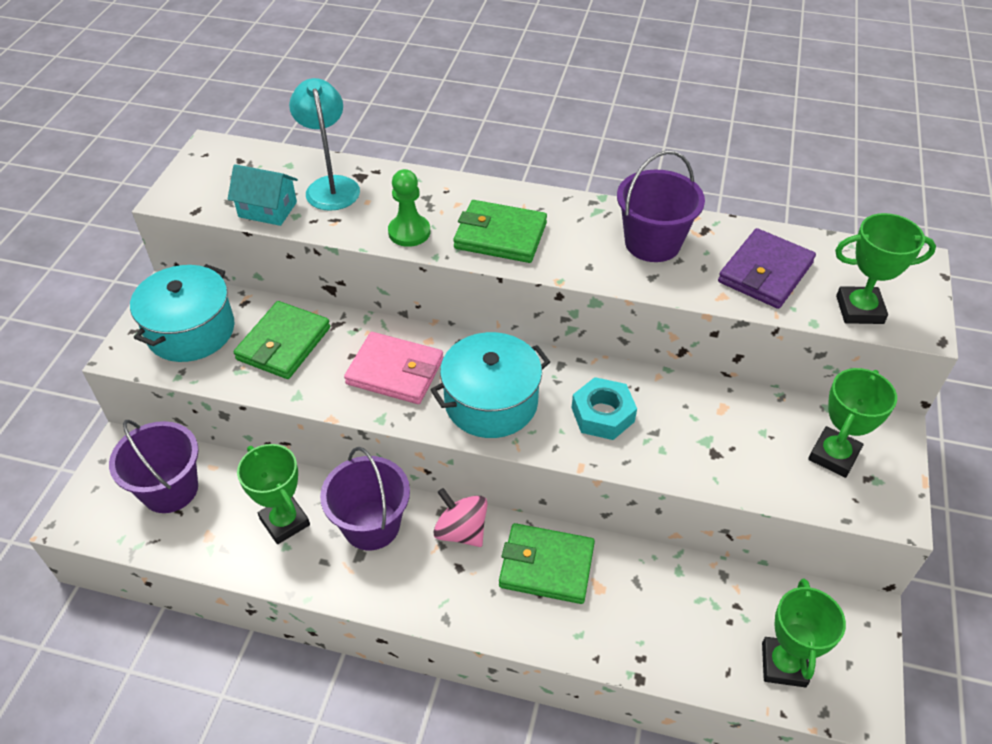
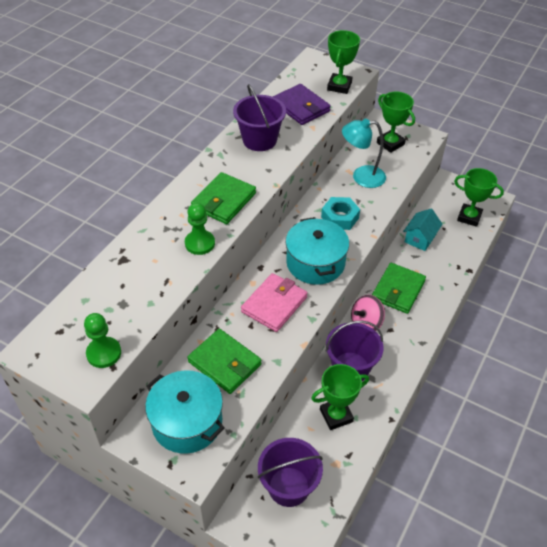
camera: 75 degrees left, 0 degrees up
turquoise house [228,164,298,226] -> turquoise house moved to [403,208,443,251]
turquoise lamp [289,78,360,211] -> turquoise lamp moved to [342,119,386,188]
none -> green pawn [84,313,121,368]

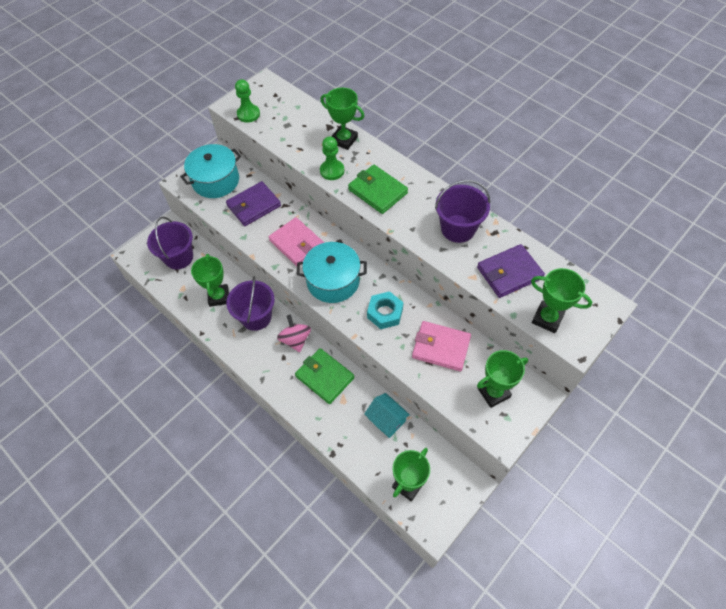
camera: 105 degrees right, 10 degrees up
green wallet [187,329,262,394] -> purple wallet [226,181,281,226]
turquoise lamp [342,119,386,188] -> pink wallet [412,321,471,371]
none -> green trophy [320,88,364,150]

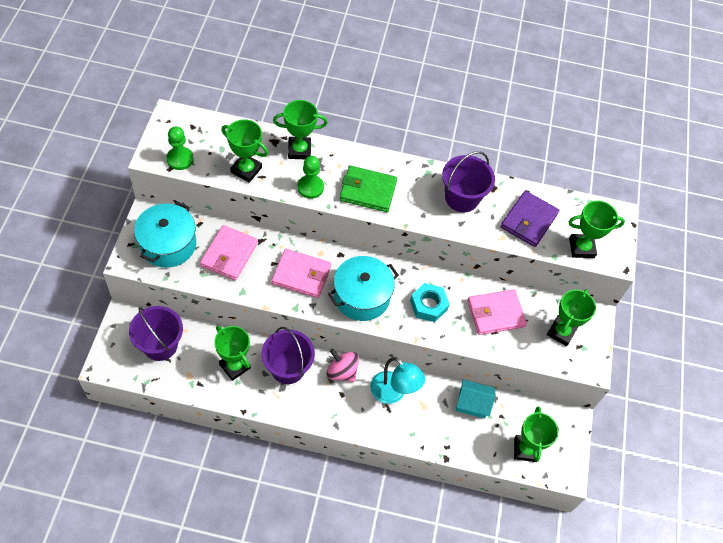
camera: 40 degrees left, 0 degrees up
purple wallet [226,181,281,226] -> pink wallet [200,225,258,280]
green wallet [295,348,355,404] -> turquoise lamp [370,357,425,404]
none -> green trophy [221,119,268,183]

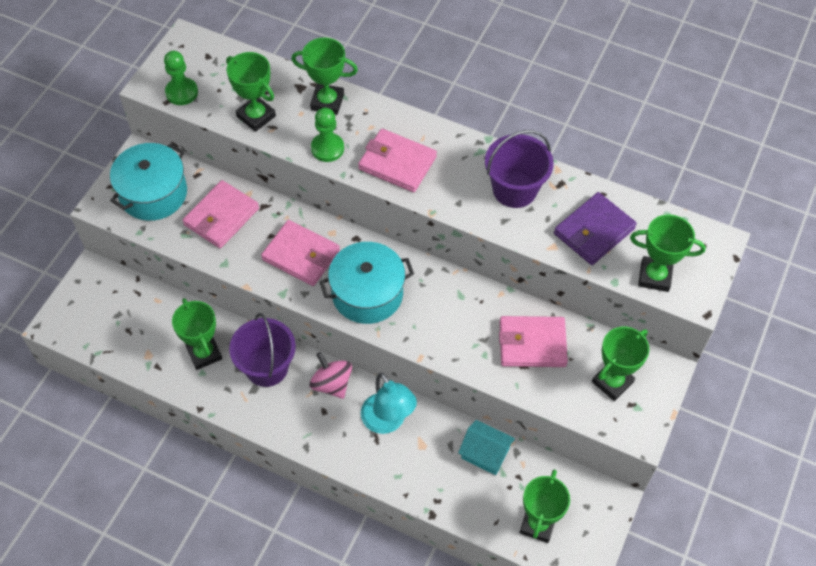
camera: 20 degrees right, 0 degrees up
purple bucket [129,306,183,361] -> none
green wallet [340,166,397,212] -> pink wallet [358,129,437,192]
turquoise nut [410,283,450,322] -> none

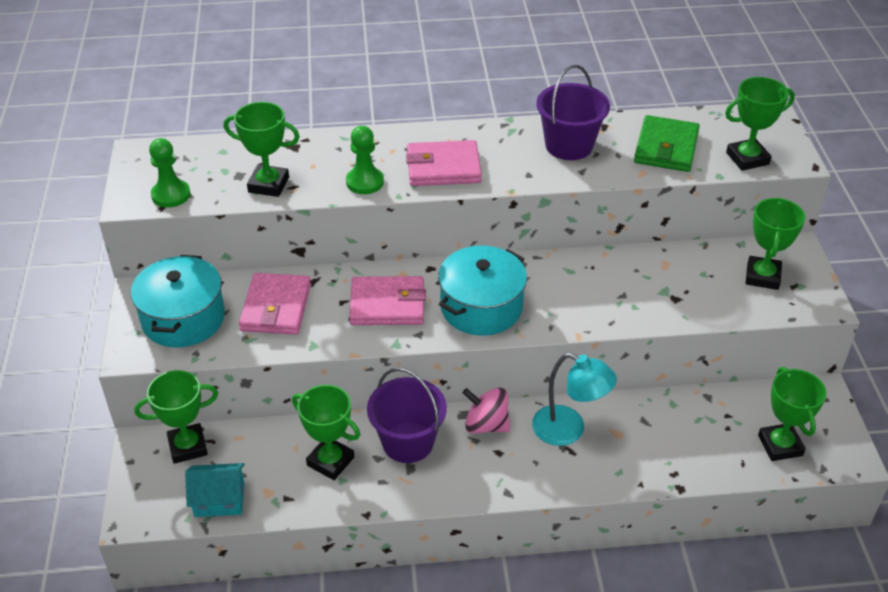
camera: 30 degrees left, 15 degrees down
green trophy [291,37,358,115] -> green trophy moved to [134,370,218,464]
turquoise house [458,420,515,475] -> turquoise house moved to [185,463,245,517]
pink wallet [499,316,568,367] -> none
purple wallet [554,192,637,265] -> green wallet [634,115,700,172]

